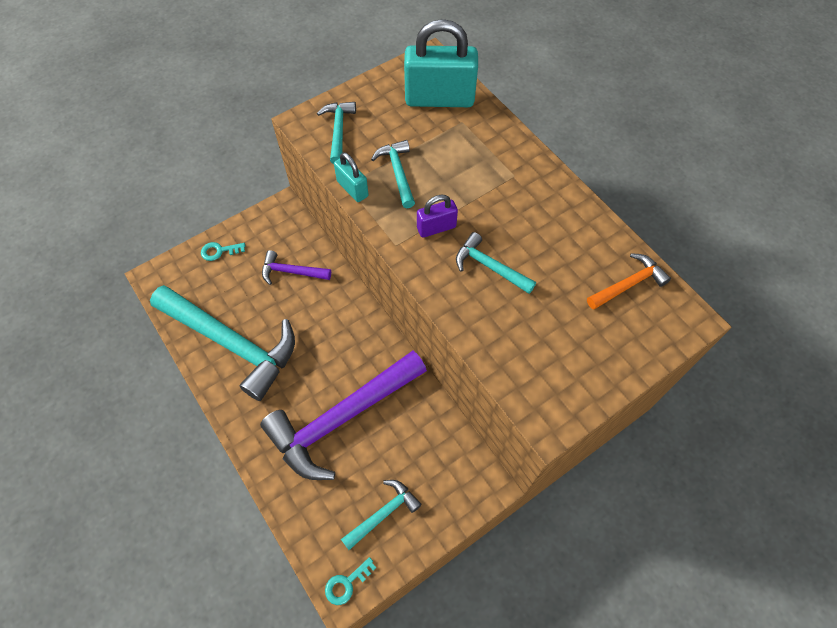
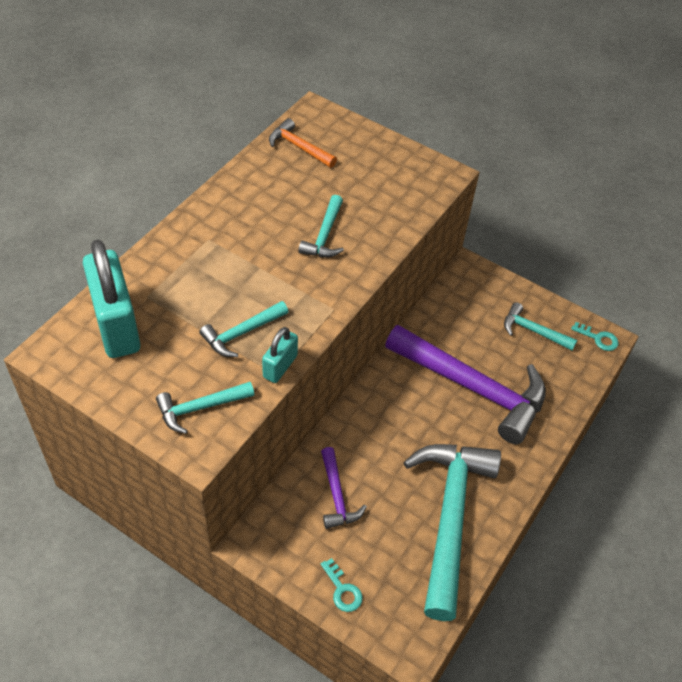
camera: 115 degrees left, 10 degrees down
purple padlock [417,194,458,238] -> none

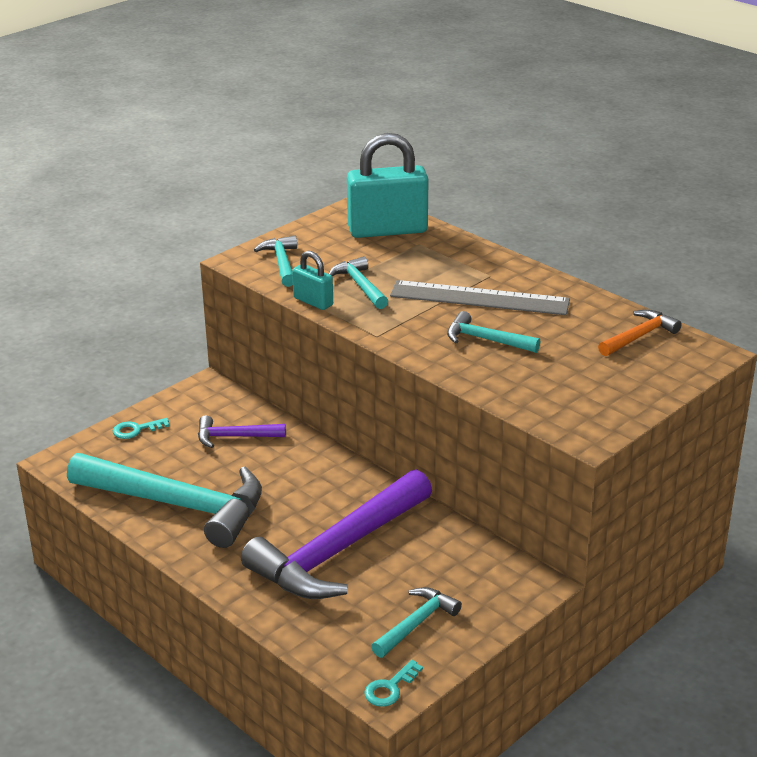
camera: 105 degrees right, 20 degrees down
none -> grey ruler [390,280,570,315]

